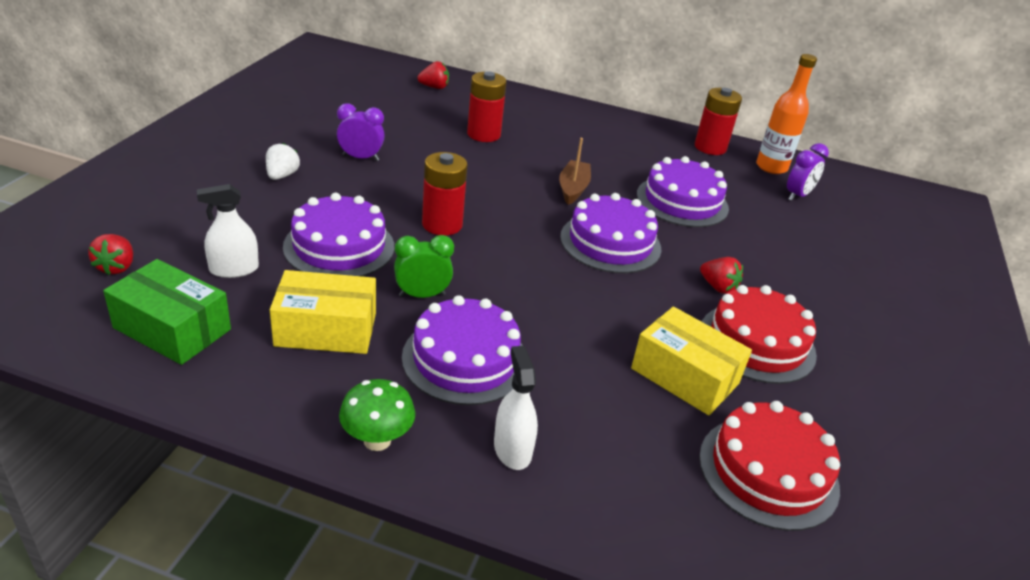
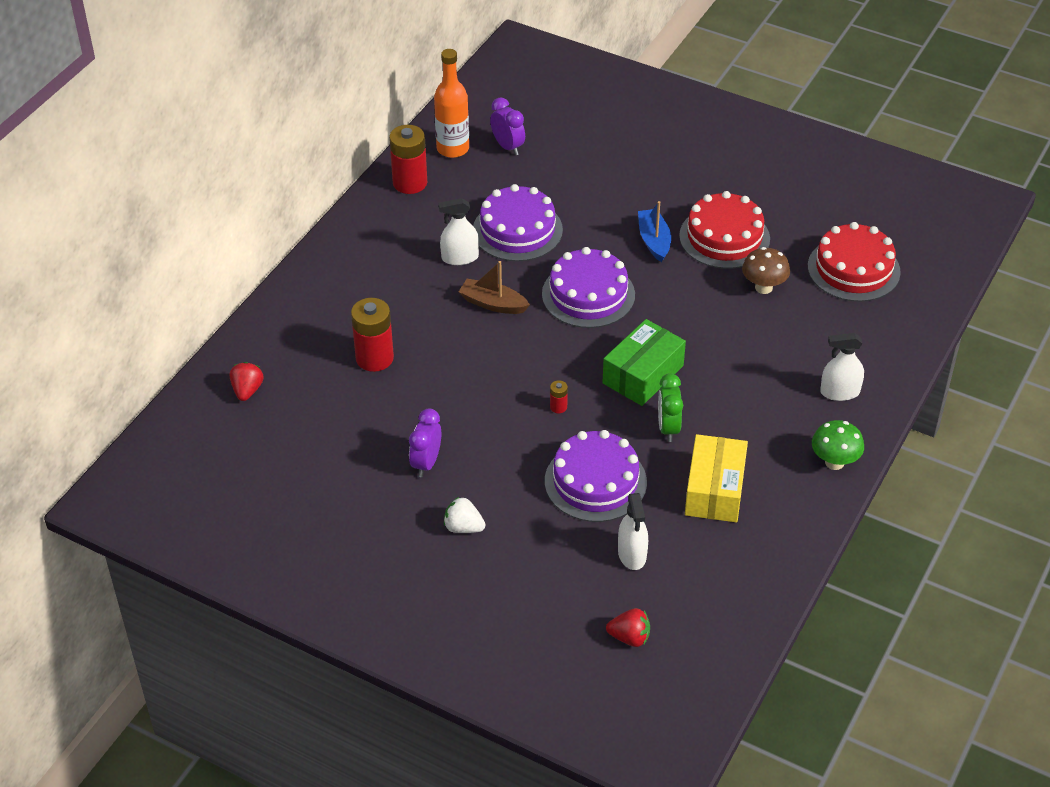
camera: 75 degrees left, 10 degrees up
green box [103,259,231,365] -> green box moved to [603,319,686,406]
purple cake [402,295,523,405] -> none
red battery [422,152,468,236] -> red battery [550,380,568,413], size x0.44
yellow box [631,306,752,415] -> brown mushroom [742,247,790,294]
red strawberry [700,257,743,294] -> blue boat [638,201,671,262]
none -> white spray bottle [438,198,479,265]

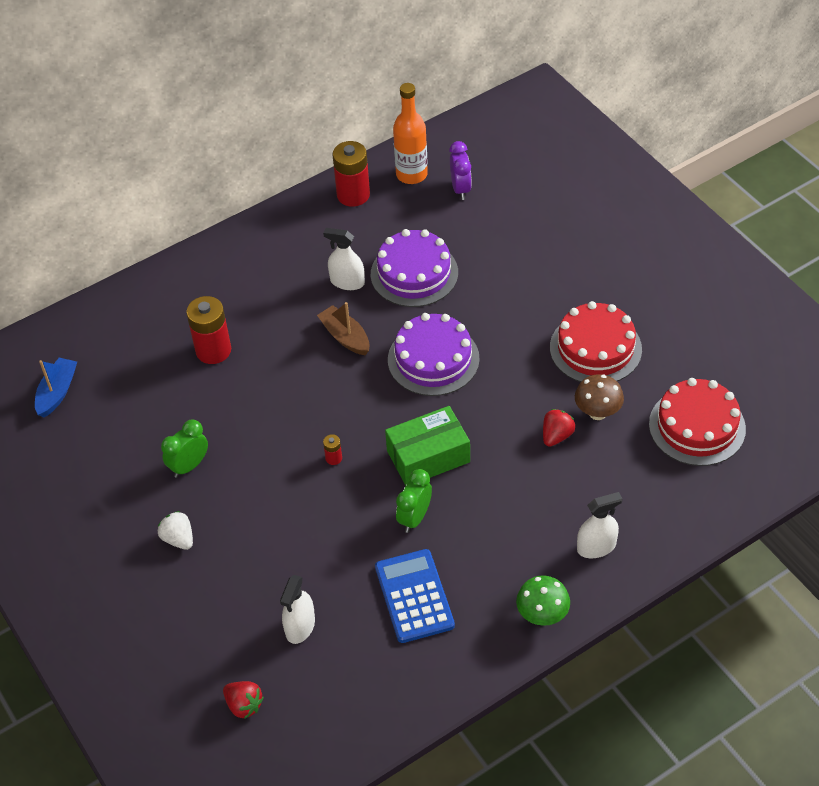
camera: 30 degrees right, 5 degrees up
red strawberry [230,362,263,401] -> red strawberry moved to [543,409,575,447]
purple clock [409,409,441,477] -> green clock [161,420,208,478]
purple cake [545,430,647,522] -> none
blue boat [638,201,671,262] -> blue boat moved to [35,358,77,417]
yellow box [685,434,748,522] -> blue calculator [375,549,455,643]
white spray bottle [820,333,864,401] -> white spray bottle turned 135 degrees clockwise [577,492,622,558]

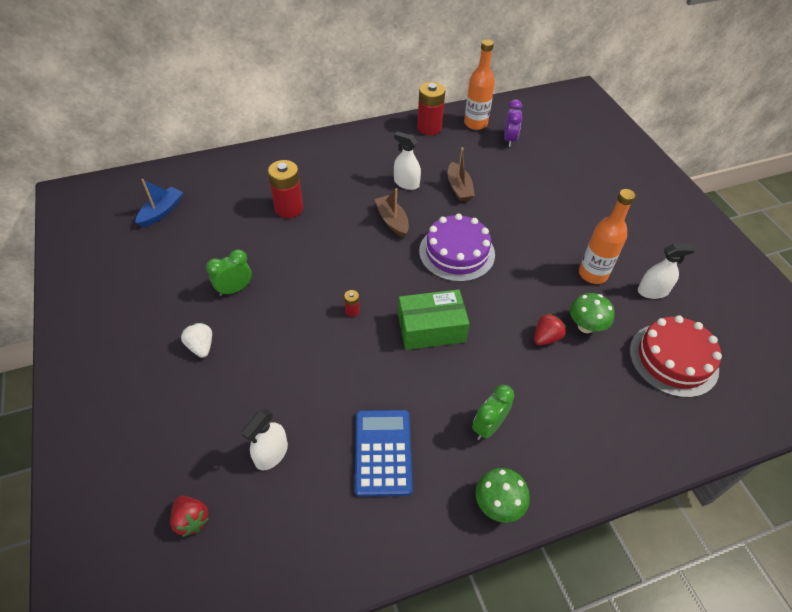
camera: 10 degrees right, 0 degrees up
purple cake [371,229,458,307] -> brown boat [448,147,475,202]
green clock [396,469,432,533] -> green clock moved to [472,385,514,440]
red cake [550,301,642,382] -> orange bottle [579,189,635,284]
brown mushroom [575,374,624,420] -> green mushroom [570,293,615,333]
white spray bottle [577,492,622,558] -> white spray bottle moved to [638,244,696,299]

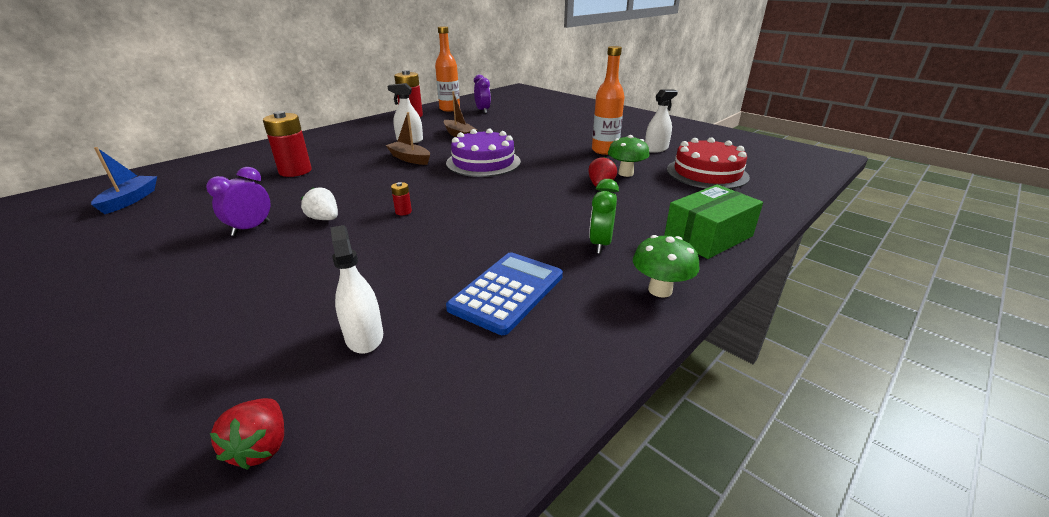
camera: 25 degrees left, 20 degrees down
red strawberry [170,496,209,537] -> red strawberry turned 60 degrees clockwise [210,398,284,470]
white strawberry [181,323,212,358] -> white strawberry moved to [301,187,338,220]
green clock [206,249,252,296] -> purple clock [206,167,270,236]
white spray bottle [241,409,288,470] -> white spray bottle turned 150 degrees clockwise [330,225,383,354]
blue calculator [355,410,413,497] -> blue calculator turned 60 degrees clockwise [446,252,563,335]
green box [398,289,470,350] -> green box moved to [664,185,763,259]

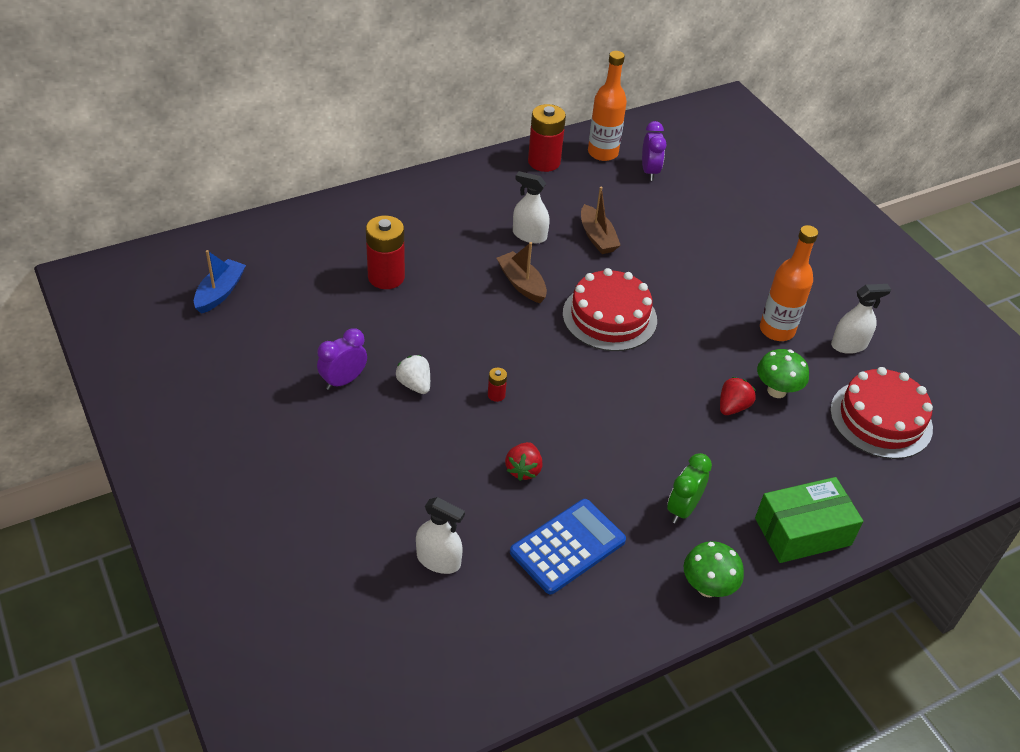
camera: 15 degrees right, 15 degrees up
red strawberry [210,398,284,470] -> red strawberry moved to [505,442,542,481]
white spray bottle [330,225,383,354] -> white spray bottle turned 120 degrees clockwise [416,497,465,574]
purple cake [446,129,521,177] -> red cake [563,268,657,351]

